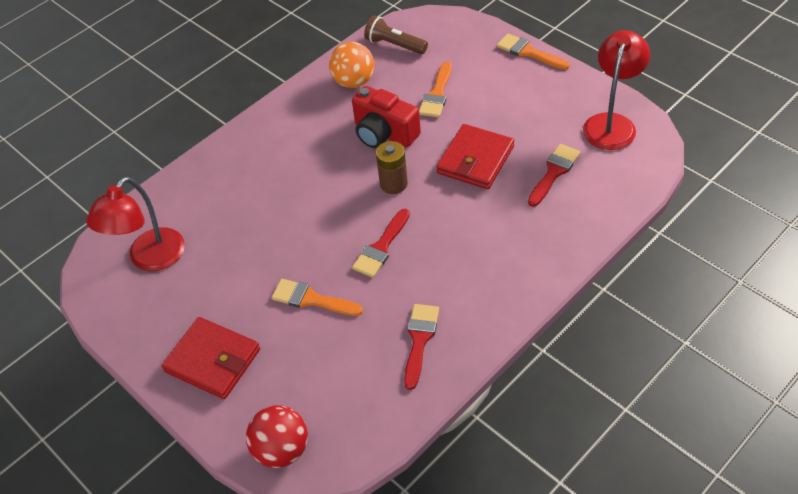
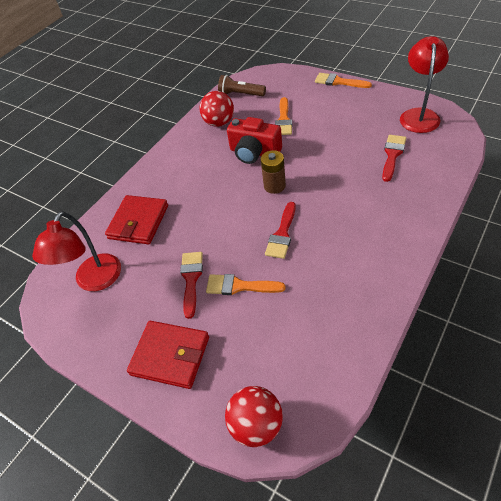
camera: 10 degrees left, 0 degrees up
orange ball [329,42,374,88] -> red ball [199,91,234,127]
red brush [404,304,439,390] -> red brush moved to [180,252,203,319]
red wallet [436,124,514,189] -> red wallet moved to [105,195,168,245]

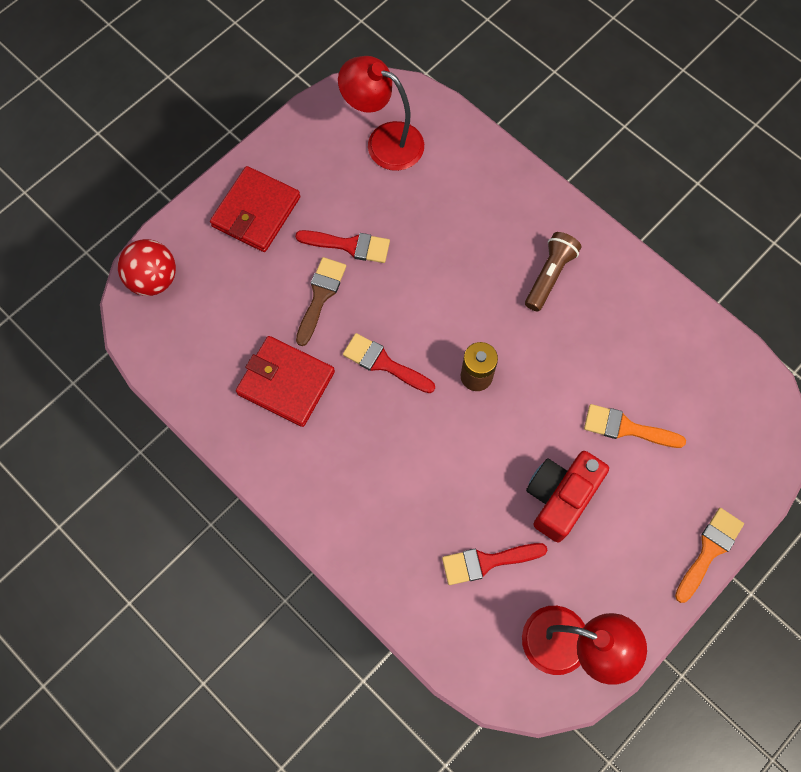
camera: 95 degrees right, 20 degrees up
red wallet [105,195,168,245] -> red wallet moved to [236,336,335,427]
red ball [199,91,234,127] -> none
orange brush [206,274,285,295] -> brown brush [296,257,346,346]
brown flashlight [218,75,266,96] -> brown flashlight moved to [525,232,581,312]
red camera [227,117,282,164] -> red camera moved to [526,451,609,542]
red brush [382,135,406,182] -> red brush turned 135 degrees clockwise [442,543,548,585]

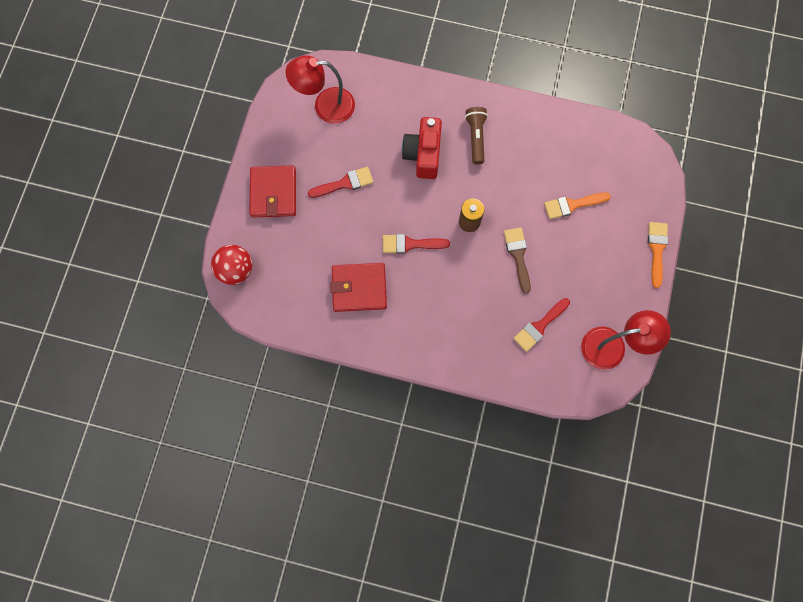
camera: 30 degrees left, 5 degrees up
brown brush [296,257,346,346] -> brown brush moved to [504,227,531,294]
red camera [526,451,609,542] -> red camera moved to [402,117,442,179]

